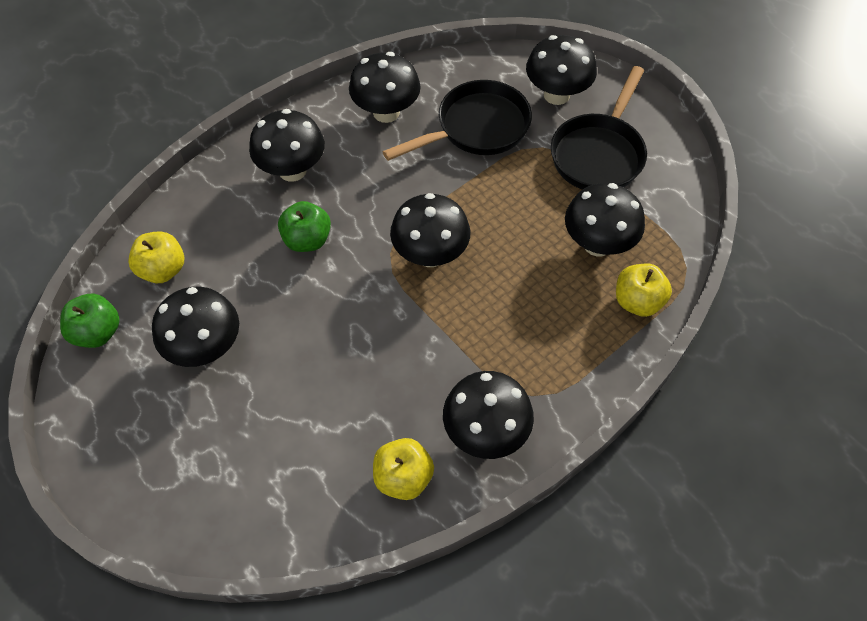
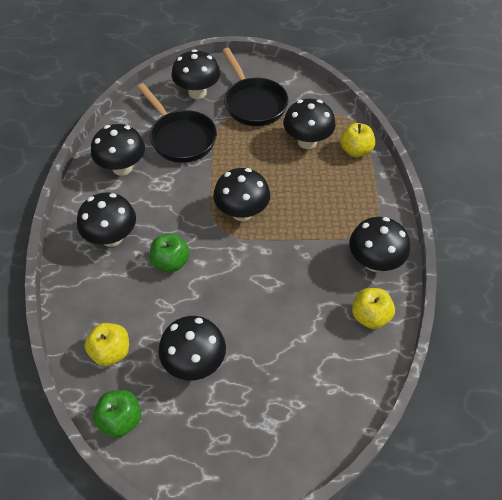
camera: 50 degrees left, 5 degrees down
black pan [383,80,532,161] -> black pan turned 135 degrees clockwise [137,83,217,163]

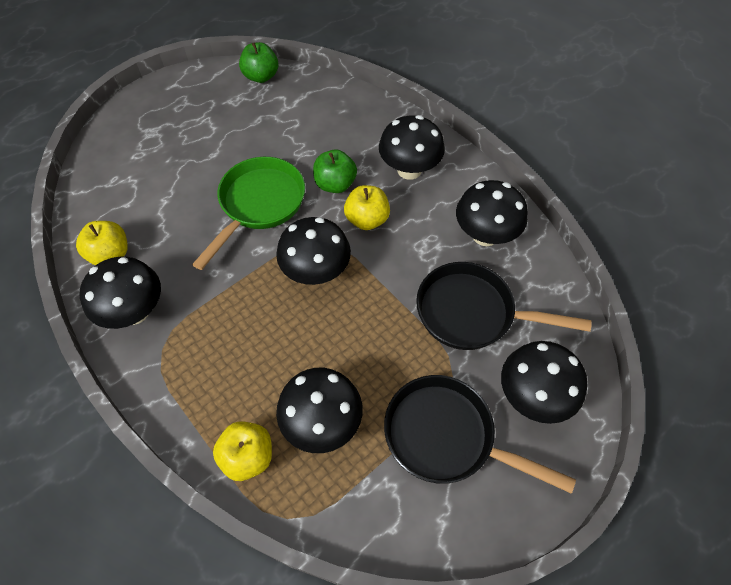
camera: 140 degrees right, 5 degrees up
yellow apple [85,323,129,366] -> yellow apple moved to [344,185,390,230]
black mushroom [158,316,226,380] -> none
none -> green pan [192,157,305,270]

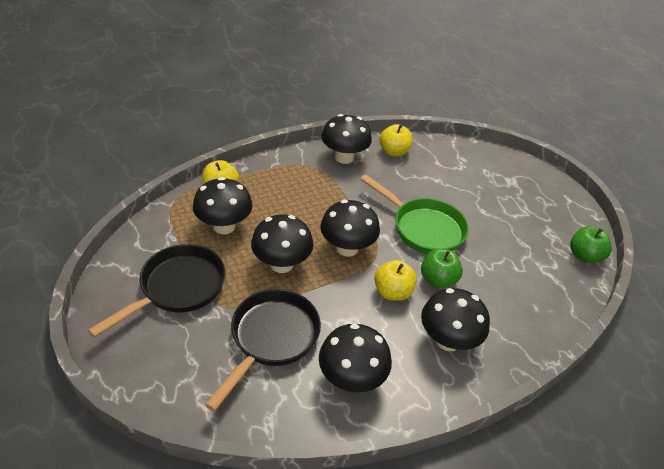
camera: 100 degrees right, 15 degrees down
black mushroom [501,341,587,424] -> black mushroom moved to [251,215,314,273]

